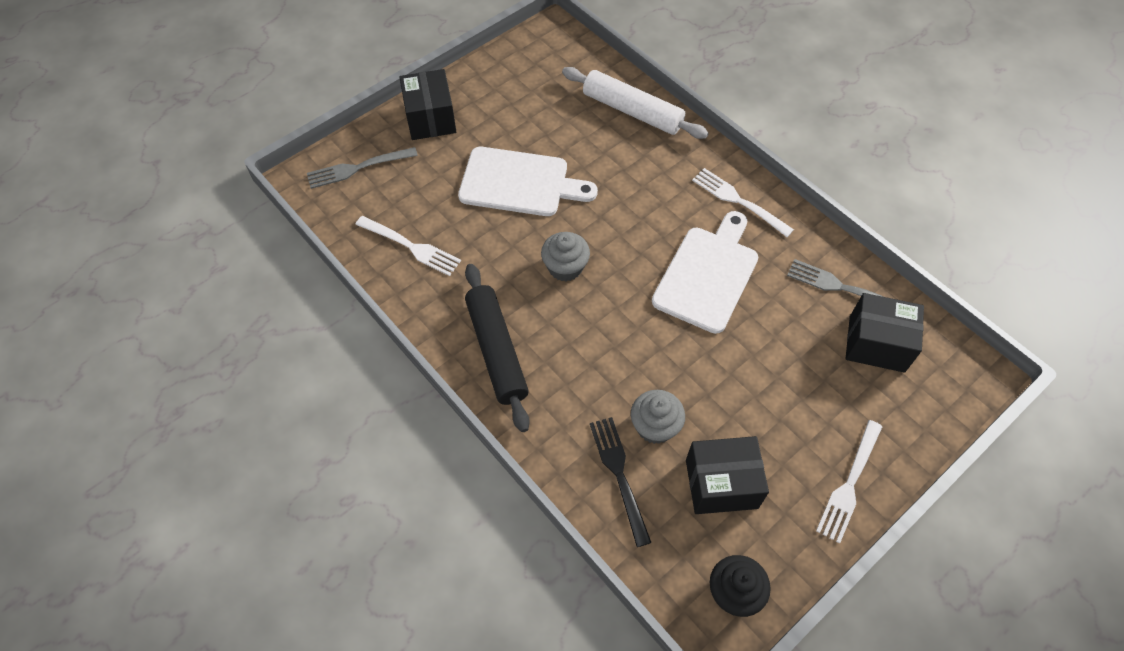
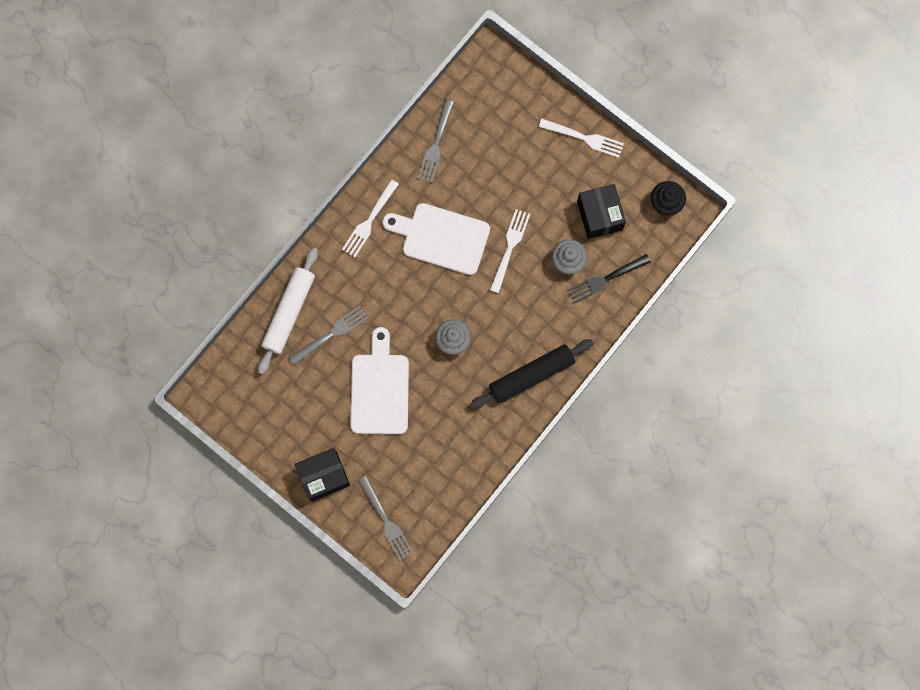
camera: 100 degrees left, 20 degrees up
white fork [355,216,461,276] -> white fork moved to [490,209,530,293]
black box [846,293,924,373] -> none
none -> grey fork [289,306,368,365]

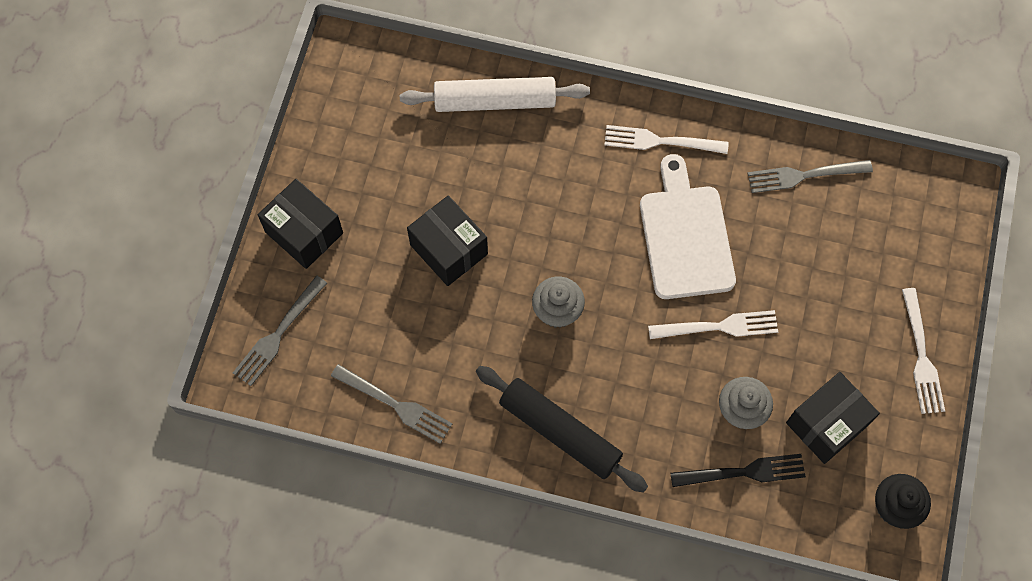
camera: 65 degrees right, 10 degrees down
grey fork [289,306,368,365] -> grey fork moved to [331,364,452,444]
white cutting board [350,327,409,434] -> black box [407,195,488,286]
black fork [567,254,651,303] -> black fork turned 135 degrees clockwise [670,454,806,487]

